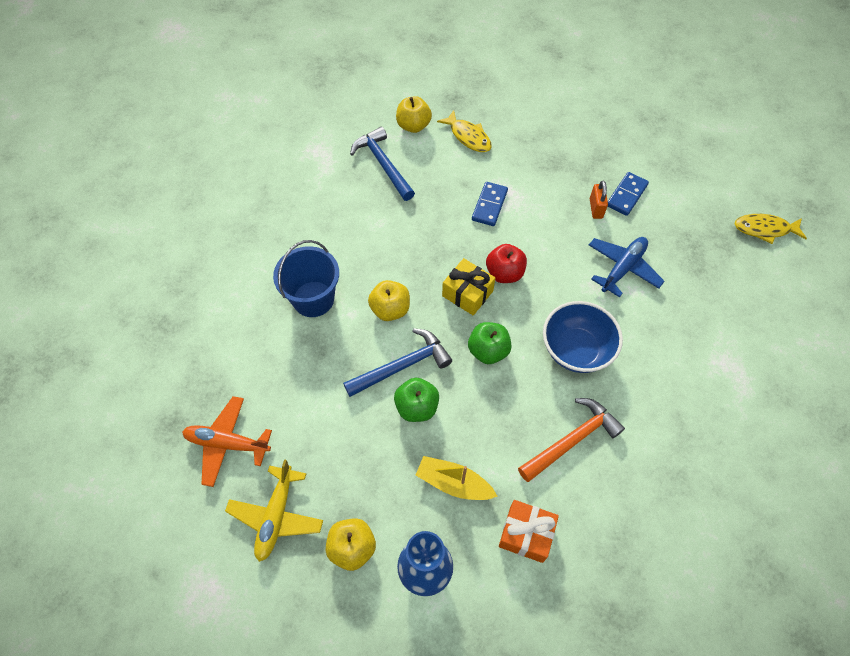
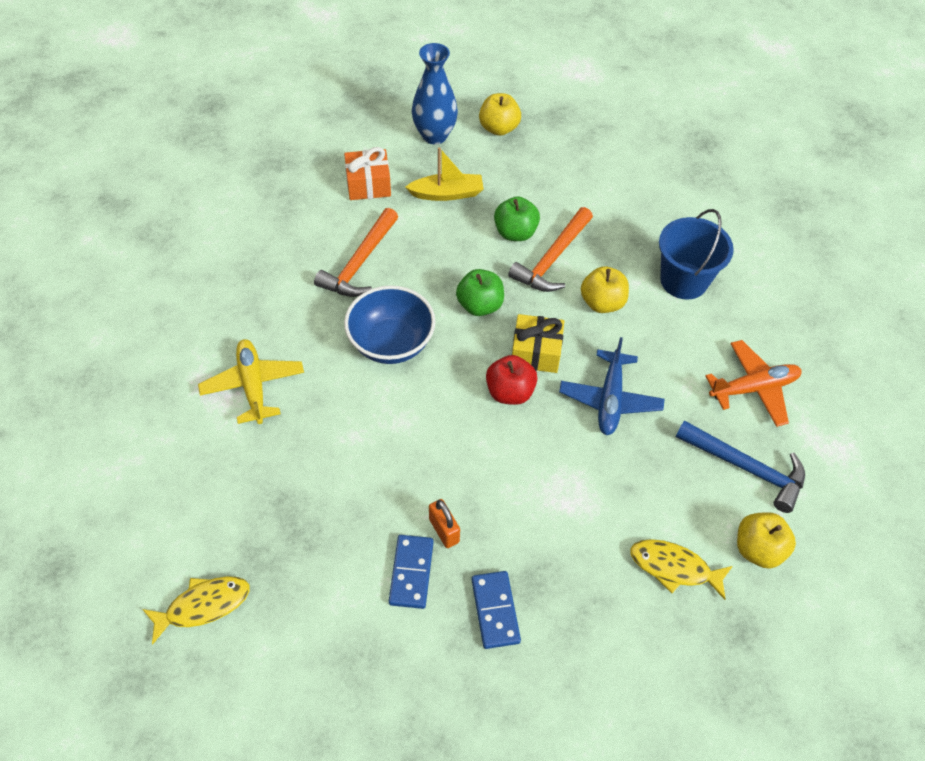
camera: 150 degrees right, 5 degrees down
orange plane [182,396,272,487] -> orange plane moved to [706,340,802,427]
yellow plane [225,459,323,562] -> yellow plane moved to [198,339,304,424]
blue hammer [343,328,452,397] -> orange hammer [508,207,593,292]
blue domino [472,182,508,226] -> blue domino moved to [472,571,521,649]
blue plane [589,237,665,297] -> blue plane moved to [559,337,664,435]

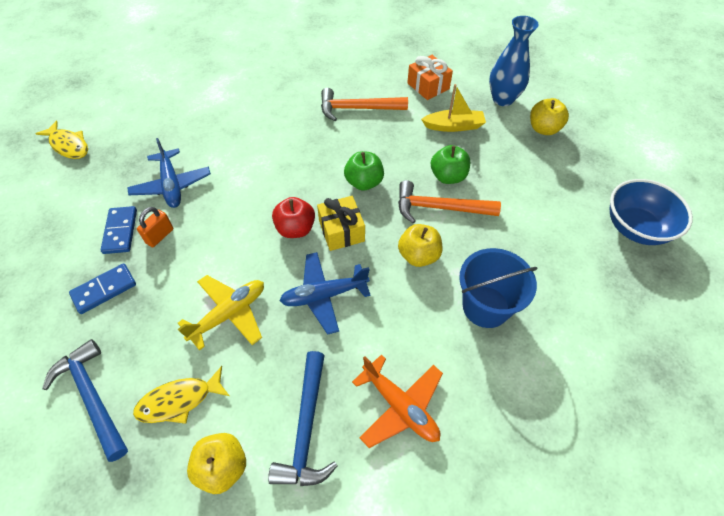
camera: 65 degrees right, 0 degrees up
yellow plane [198,339,304,424] -> yellow plane moved to [178,275,264,351]
blue bowl [344,285,436,364] -> blue bowl moved to [610,179,693,245]
blue domino [389,535,434,609] -> blue domino turned 75 degrees counterclockwise [101,206,137,254]
yellow boat [405,147,484,201] -> yellow boat turned 60 degrees counterclockwise [421,84,486,132]
yellow fish [630,539,733,600] -> yellow fish turned 105 degrees counterclockwise [133,366,229,424]
none -> blue hammer [42,339,128,462]
none -> blue plane [127,138,211,208]

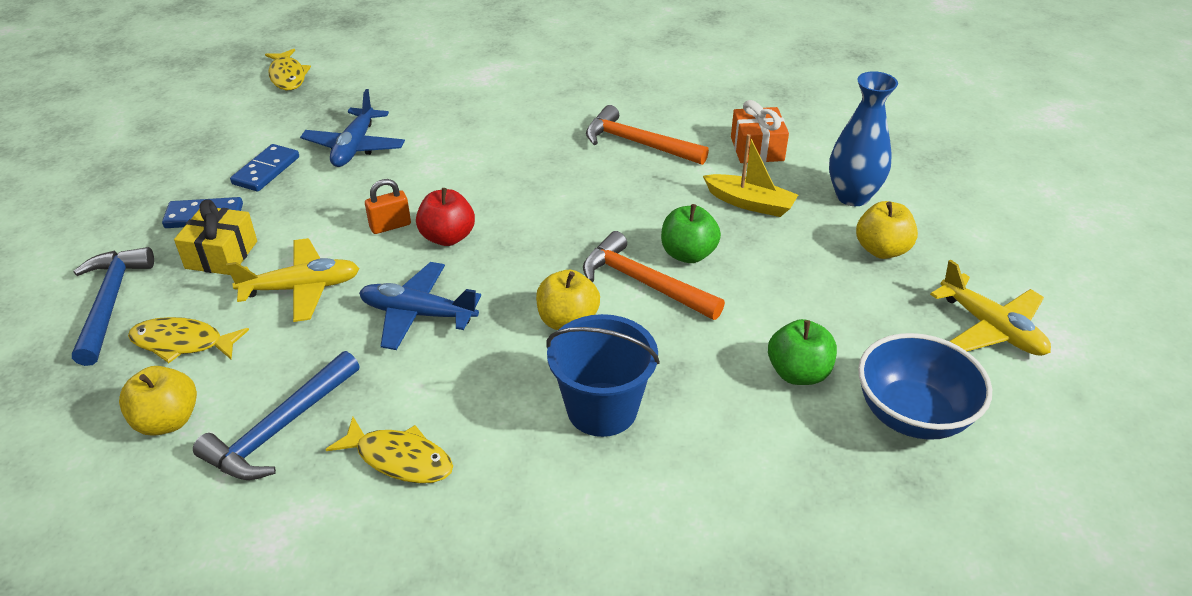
camera: 30 degrees right, 15 degrees down
orange padlock [137,207,174,247] -> orange padlock moved to [365,179,411,234]
yellow gift [317,196,365,251] -> yellow gift moved to [174,199,257,275]
green apple [344,151,384,191] -> green apple moved to [768,319,837,385]
orange plane [352,354,443,448] -> yellow fish [325,417,453,483]
none -> yellow plane [930,259,1051,356]

